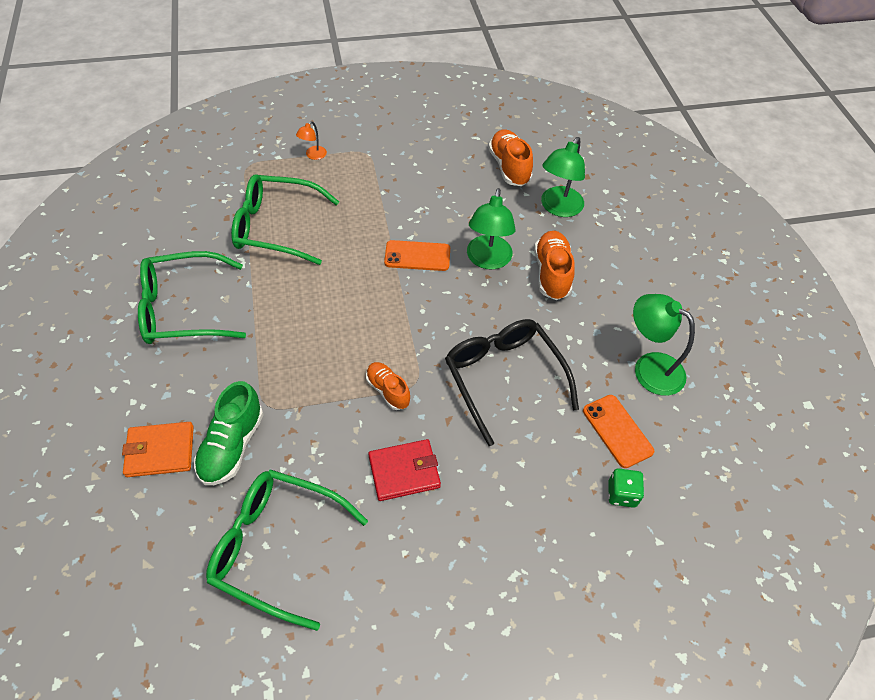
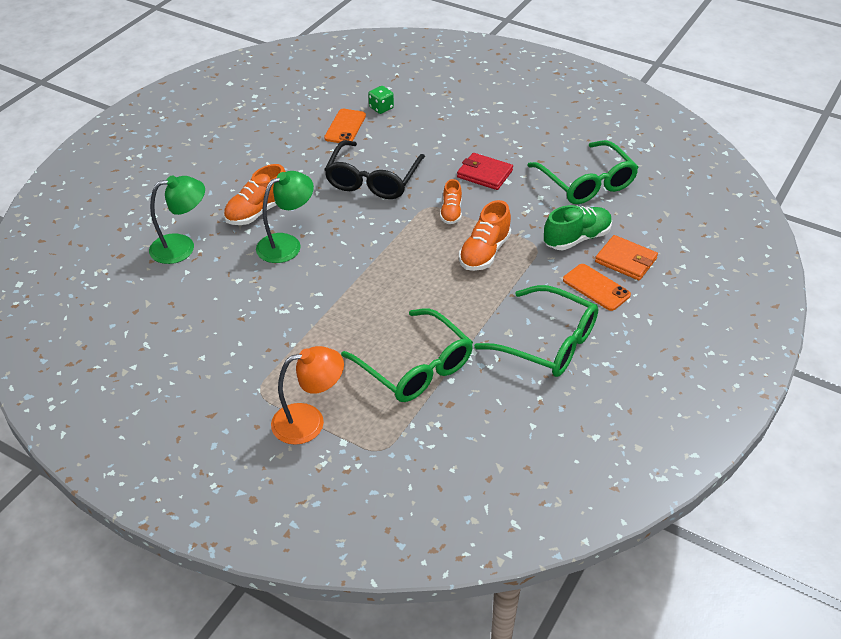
camera: 135 degrees left, 10 degrees down
orange lamp [296,121,327,160] -> orange lamp [271,346,344,445], size x2.01
orange phone [384,240,450,271] -> orange phone moved to [563,264,631,311]
orange shoe [488,129,533,186] -> orange shoe moved to [459,200,511,271]
green lamp [633,294,695,396] -> none

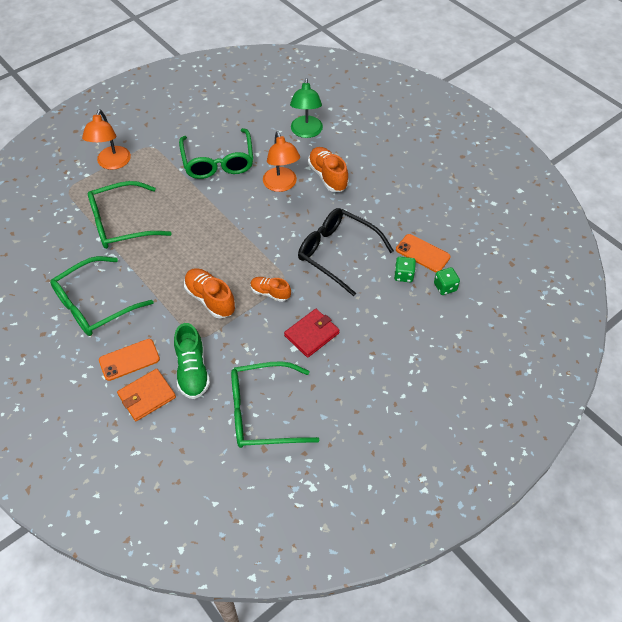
camera: 110 degrees right, 10 degrees up
green lamp [256,171,314,263] -> orange lamp [263,131,300,192]
none -> green glasses [179,128,253,179]
none -> green dice [394,257,416,282]

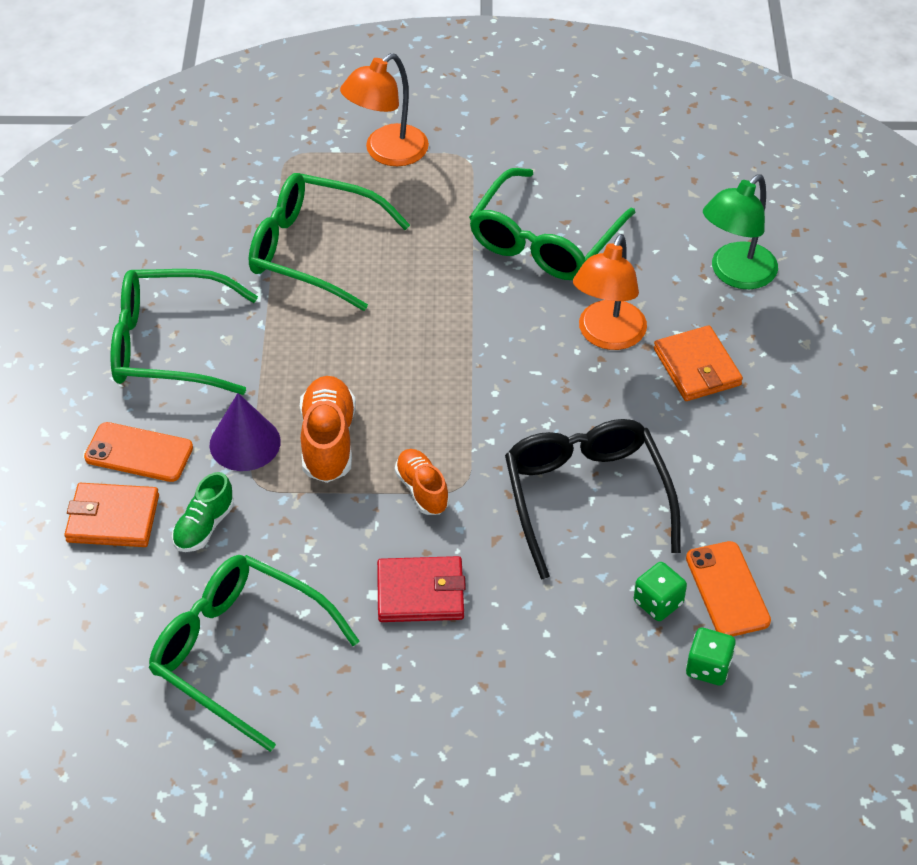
camera: 40 degrees right, 5 degrees down
green shoe [174,323,210,399] -> green shoe [172,472,234,552], size x0.64
orange shoe [308,147,349,192] -> orange wallet [654,325,743,401]
none -> purple cone [210,393,281,471]

